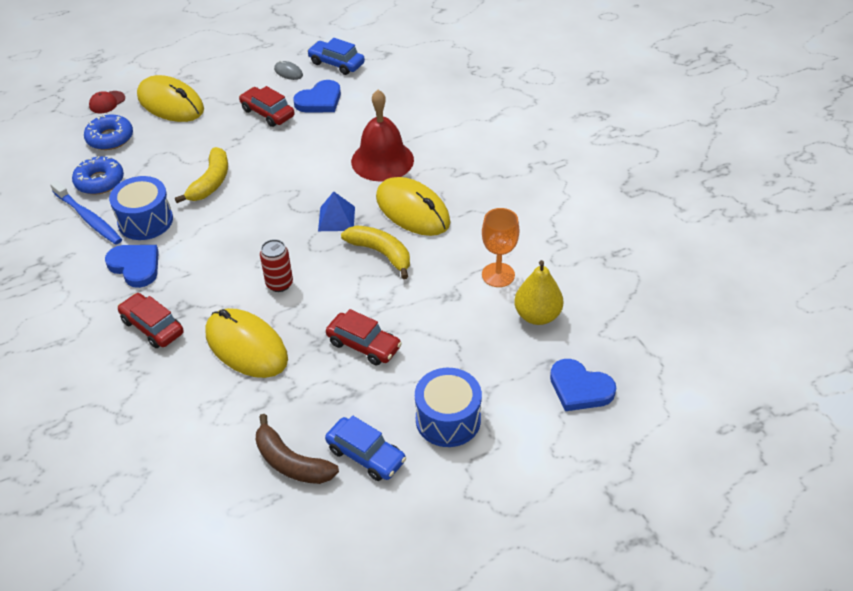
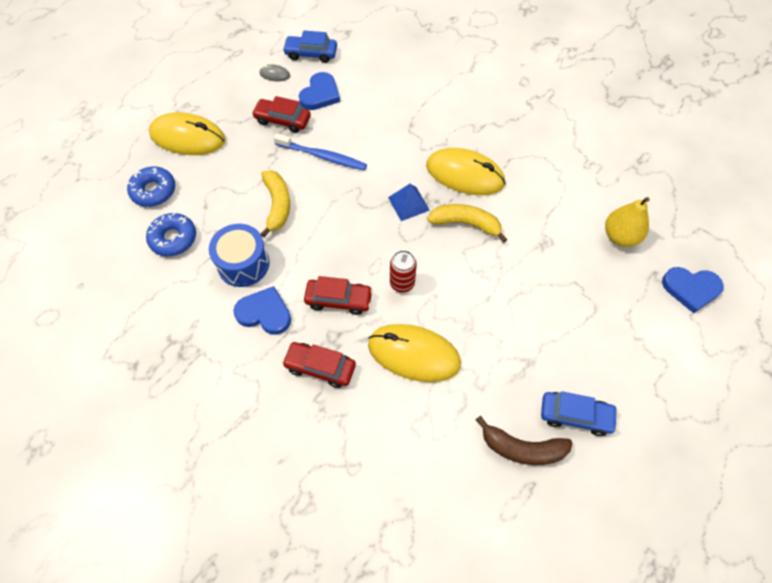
camera: 25 degrees left, 15 degrees up
blue toothbrush [50,180,122,245] -> blue toothbrush moved to [274,133,367,171]
red cap [89,91,125,113] -> none
red car [326,309,402,365] -> red car moved to [304,276,373,315]
red bell [351,90,414,182] -> none
blue drum [415,368,482,447] -> none
orange goblet [482,208,519,287] -> none

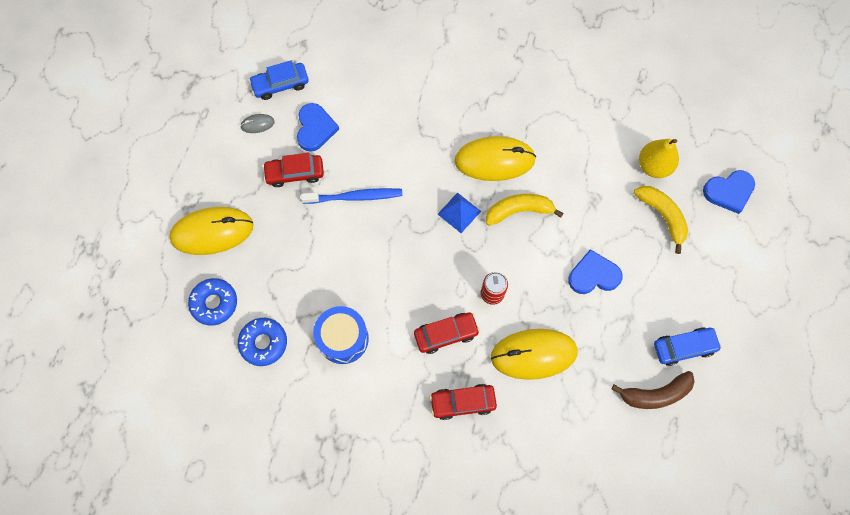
camera: 25 degrees left, 10 degrees up
blue heart [233,286,291,335] -> blue heart moved to [568,249,623,294]
yellow banana [261,170,290,237] -> yellow banana moved to [634,186,688,254]

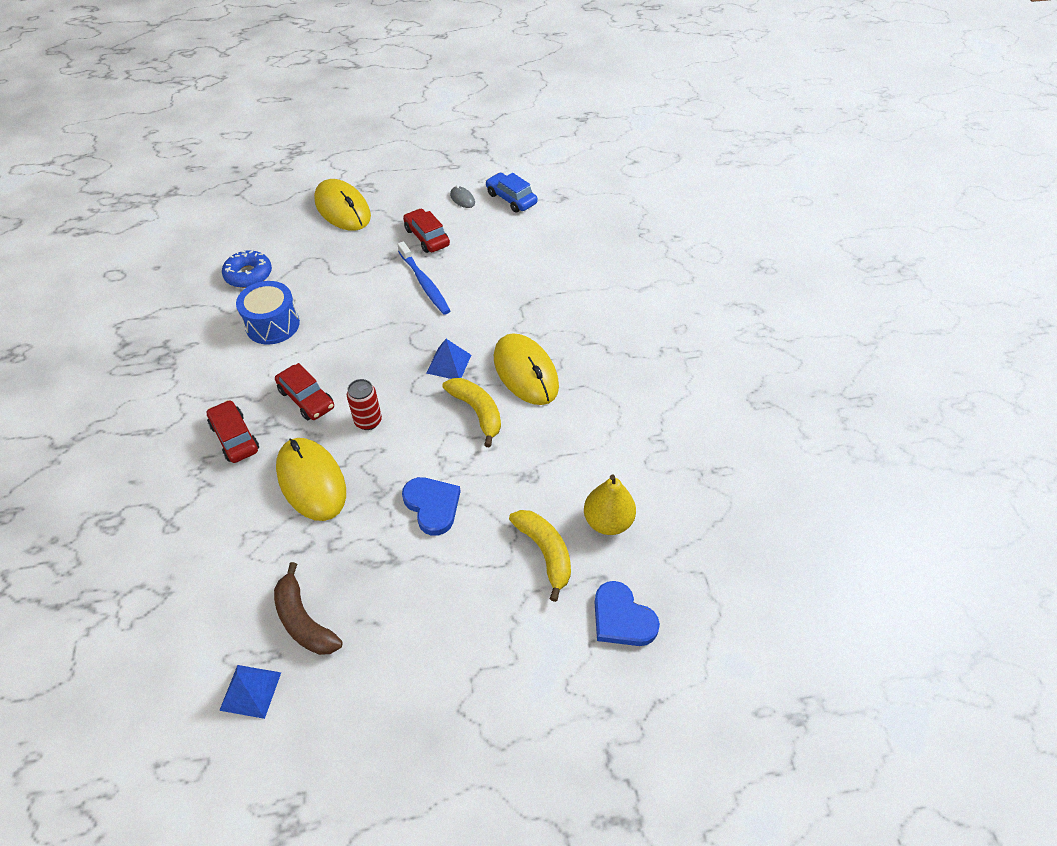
camera: 65 degrees right, 20 degrees down
blue donut [188,278,237,325] -> none
blue heart [297,103,339,152] -> none
yellow banana [634,186,688,254] -> yellow banana turned 60 degrees counterclockwise [509,510,571,602]
blue car [654,327,722,366] -> none
none -> blue pyramid [219,665,281,719]

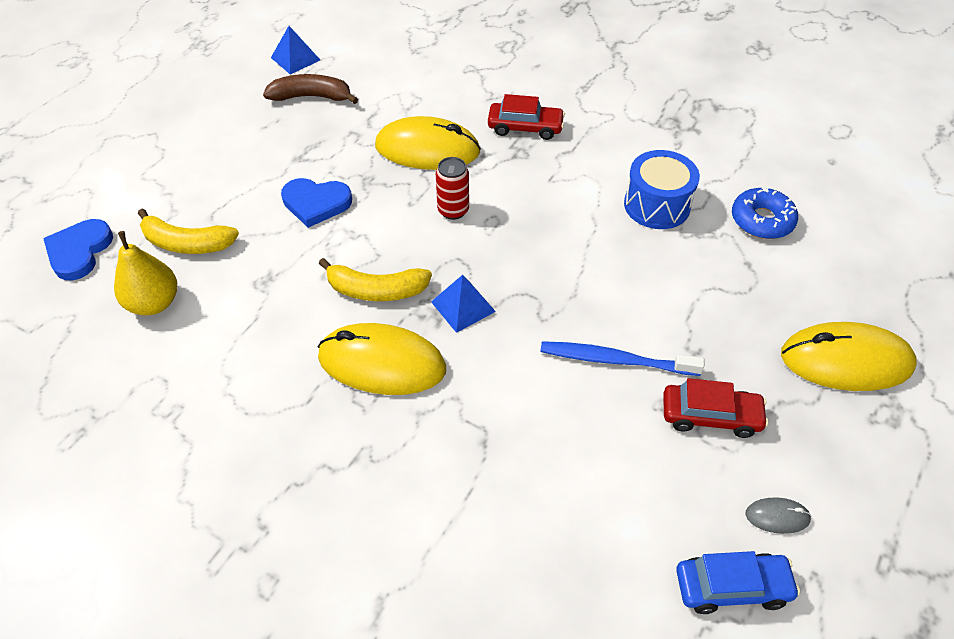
camera: 130 degrees right, 0 degrees up
red car [275,363,334,420] -> none
blue heart [595,581,660,646] -> blue heart turned 75 degrees counterclockwise [43,219,113,281]

